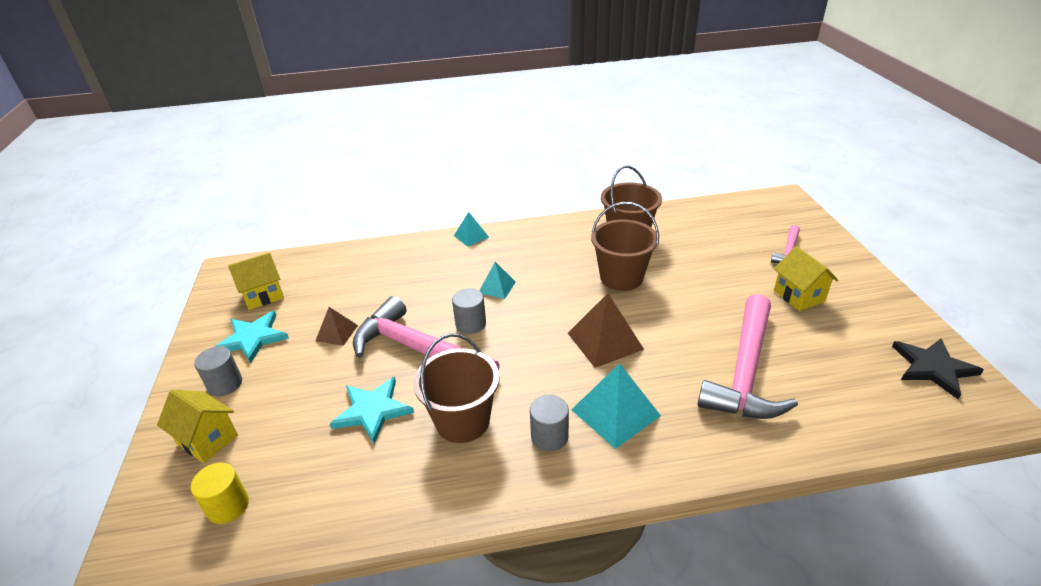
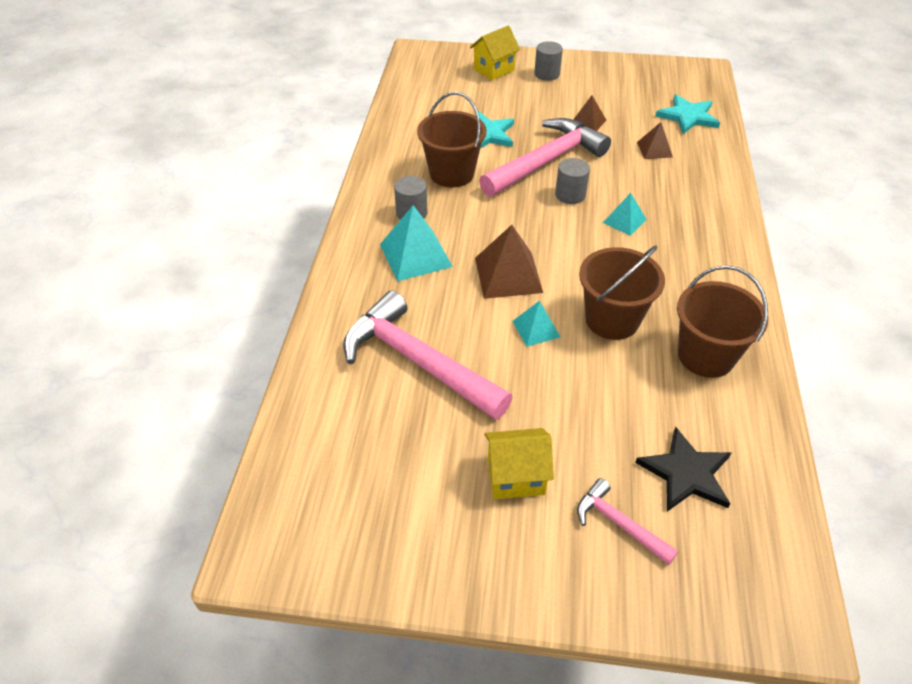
camera: 105 degrees right, 10 degrees up
yellow cylinder [191,463,249,524] -> none
turquoise star [214,311,289,363] -> turquoise star moved to [656,94,720,134]
yellow house [228,252,284,310] -> none
turquoise pyramid [454,212,489,247] -> turquoise pyramid moved to [513,301,560,347]
black star [892,339,984,399] -> black star moved to [635,427,731,512]
none -> brown pyramid [637,122,673,159]

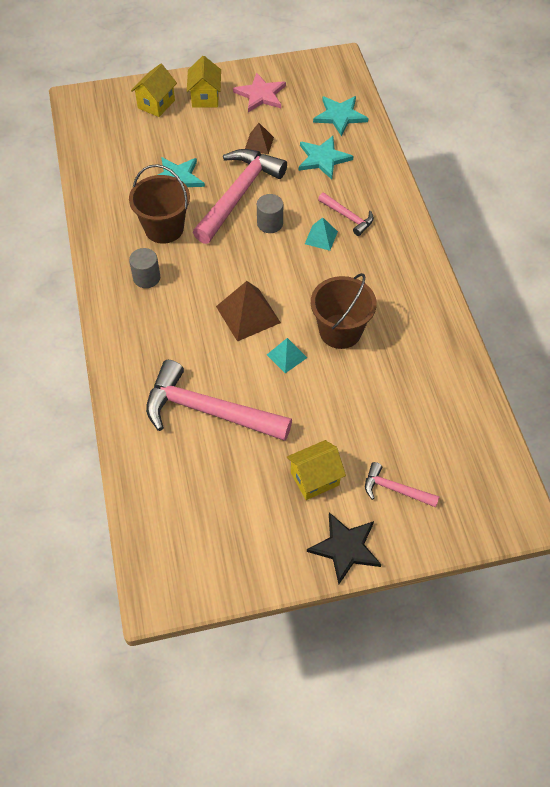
camera: 20 degrees left, 10 degrees up
turquoise pyramid [380,205,453,281] -> none
grey cylinder [534,41,563,81] -> yellow house [187,56,221,108]
black star [635,427,731,512] -> black star moved to [307,512,382,584]
brown pyramid [637,122,673,159] -> turquoise star [299,136,354,179]
brown bucket [677,266,768,378] -> none
none -> pink star [233,72,286,112]
none -> pink hammer [318,193,374,236]

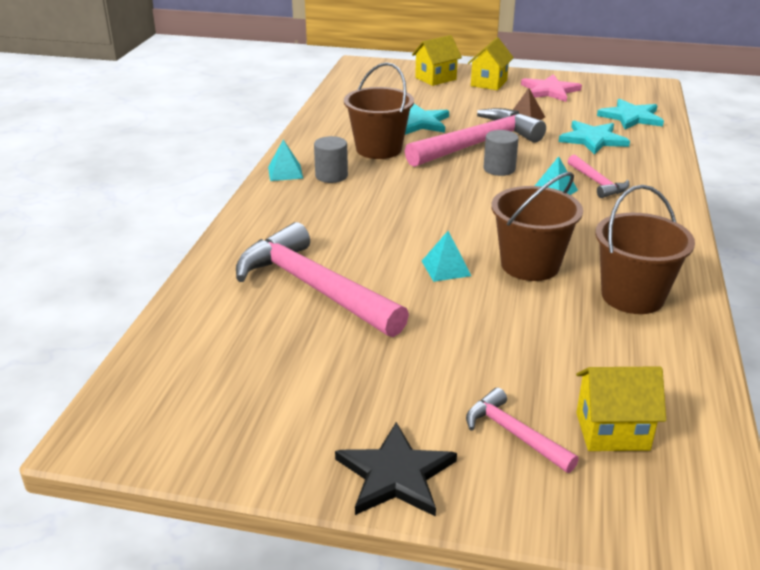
camera: 25 degrees right, 25 degrees down
brown pyramid [216,281,281,342] -> none
yellow house [287,440,346,500] -> yellow house moved to [576,366,666,451]
none -> turquoise pyramid [268,139,303,181]
none -> brown bucket [595,185,695,314]

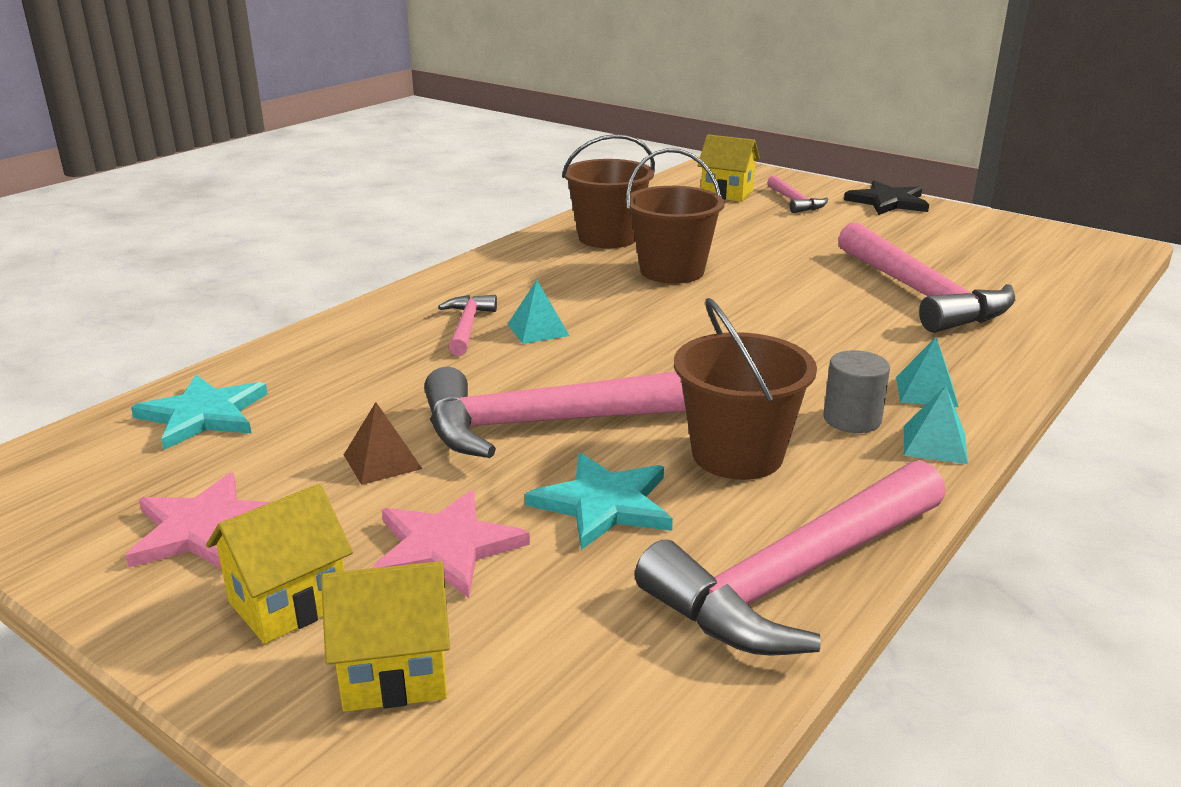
camera: 155 degrees left, 5 degrees down
turquoise pyramid [422,231,471,282] -> turquoise pyramid moved to [896,337,959,407]
grey cylinder [483,130,519,176] -> none
turquoise star [559,120,630,155] -> none
none -> pink star [372,490,530,598]
none -> pink hammer [635,460,946,656]

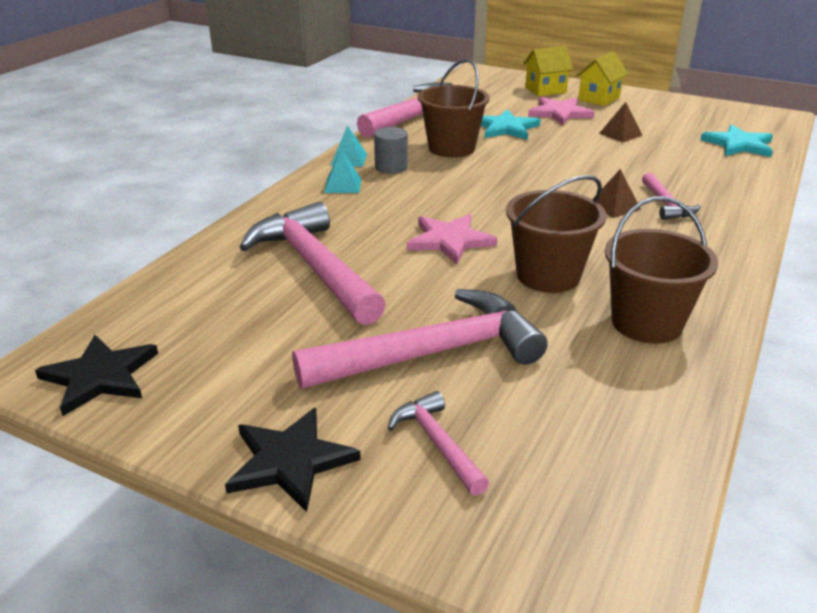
camera: 170 degrees right, 5 degrees up
pink star [125,472,271,569] -> pink star moved to [407,214,498,264]
pink hammer [424,367,686,458] -> pink hammer moved to [292,289,548,389]
turquoise pyramid [508,280,570,344] -> brown pyramid [593,169,641,218]
yellow house [698,135,760,202] -> none
none -> black star [35,335,158,416]

